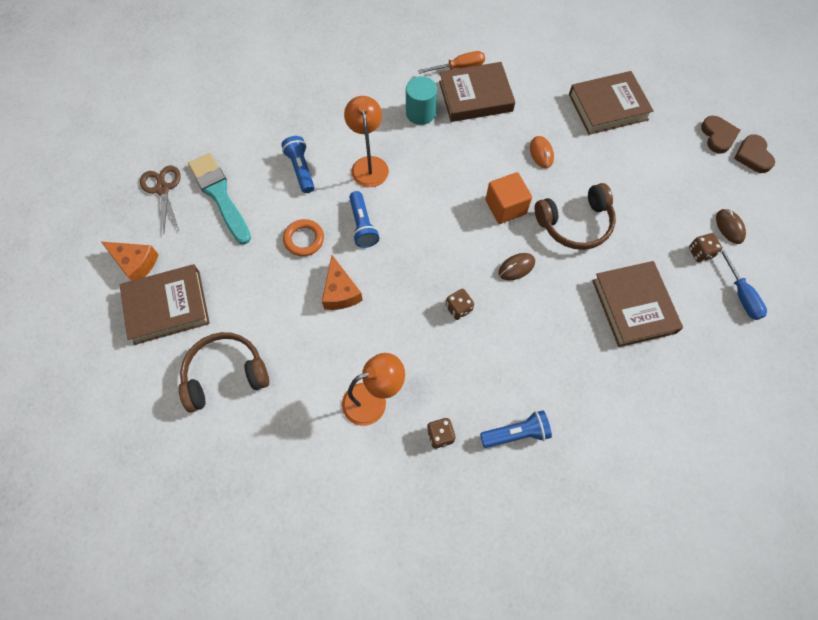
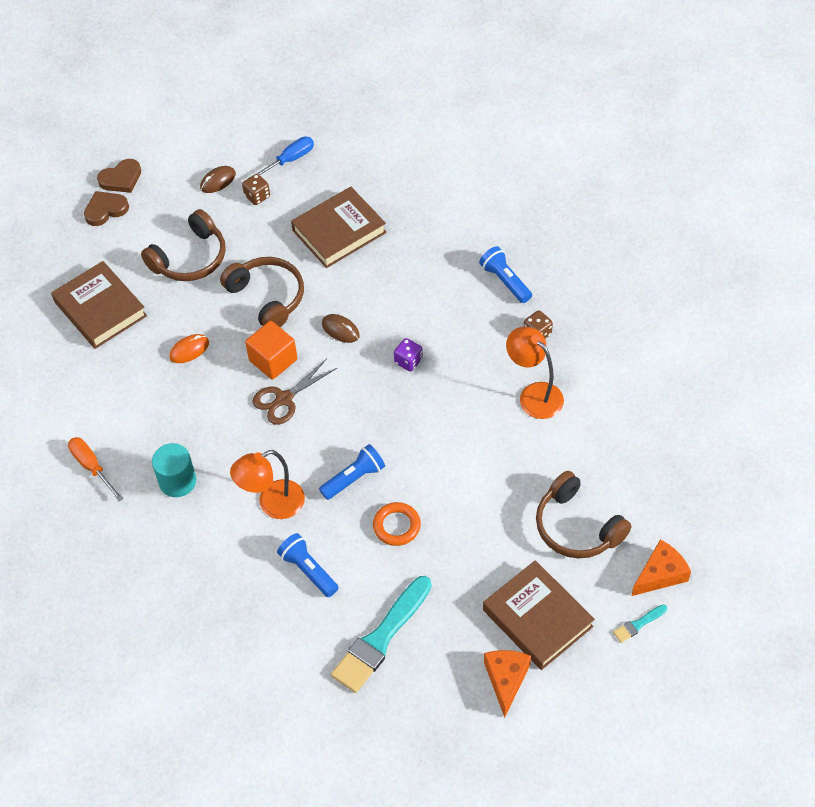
camera: 110 degrees left, 10 degrees down
brown scissors [140,165,181,233] -> brown scissors moved to [252,359,337,425]
blue flashlight [281,136,314,193] -> blue flashlight turned 90 degrees clockwise [277,533,339,597]
orange cheese [322,255,363,310] -> orange cheese moved to [632,539,691,596]
brown book [439,62,515,122] -> none
brown dice [446,289,474,320] -> purple dice [394,338,423,372]
none -> brown headphones [141,209,226,281]
none -> turquoise brush [613,605,667,643]

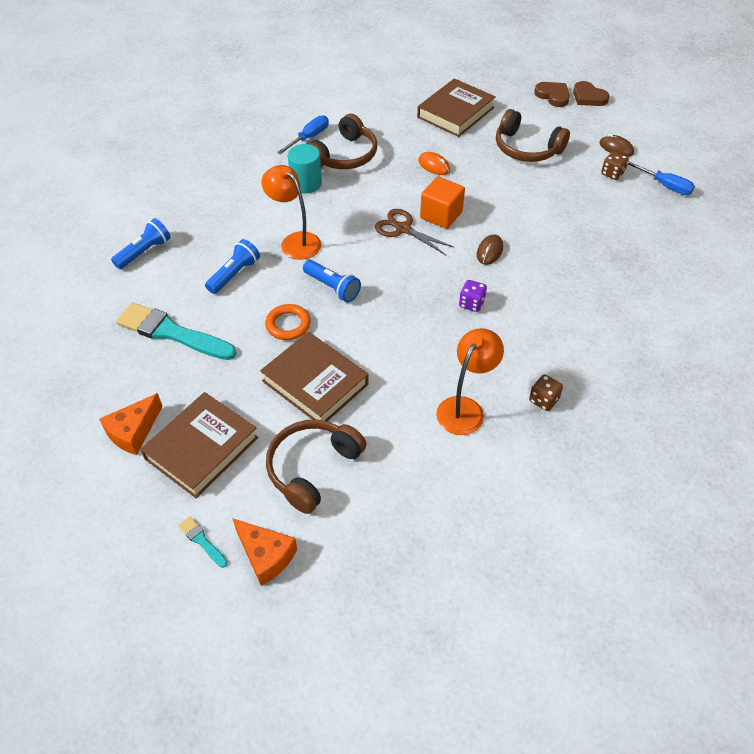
camera: 75 degrees right, 5 degrees down
orange screwdriver [68,437,123,501] -> blue screwdriver [277,115,329,154]
brown headphones [220,257,304,327] -> brown headphones moved to [308,114,377,169]
brown book [291,187,386,268] -> brown book moved to [260,332,369,421]
blue flashlight [479,246,532,303] -> blue flashlight moved to [111,218,171,269]
orange cheese [484,650,531,718] -> orange cheese turned 135 degrees clockwise [99,393,163,455]

